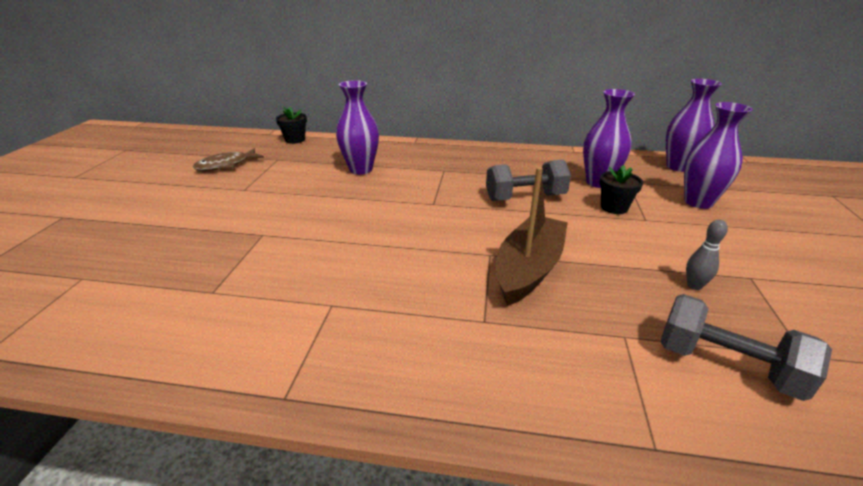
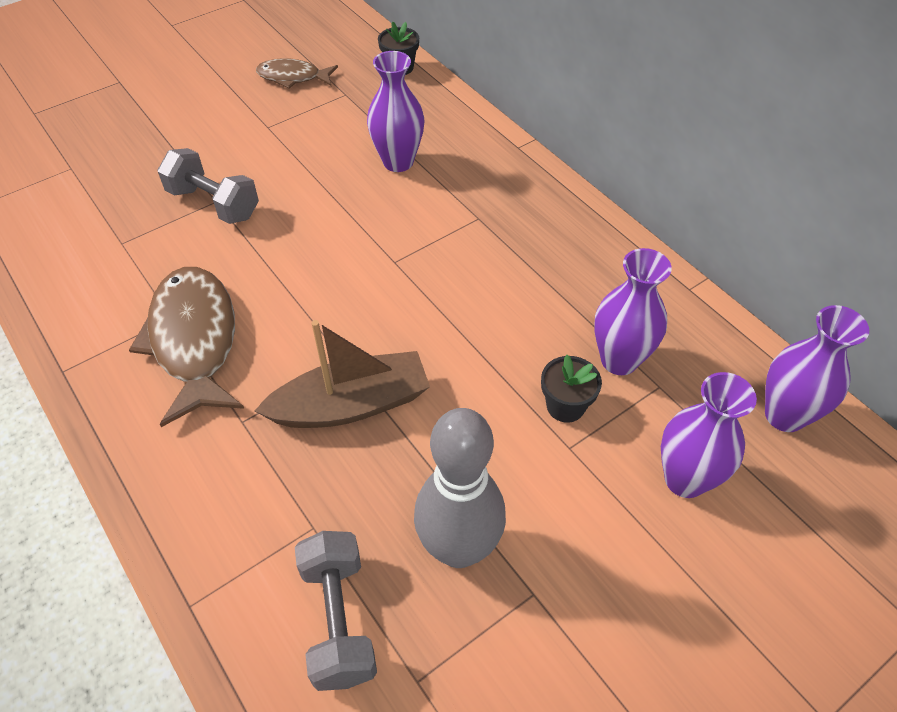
camera: 45 degrees right, 20 degrees up
grey dumbbell [486,159,571,201] -> grey dumbbell moved to [158,148,259,224]
grey bowling pin [686,220,728,290] -> grey bowling pin [414,408,506,568], size x2.48
none -> brown fish [129,267,244,427]

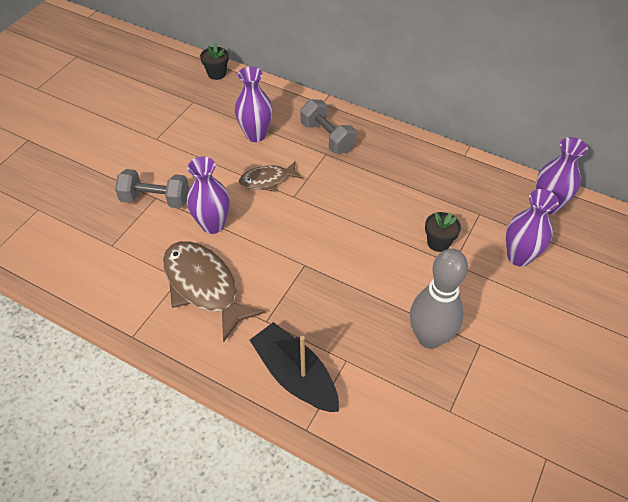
camera: 25 degrees left, 0 degrees up
brown boat [255,320,430,428] -> none
brown fish [256,58,338,89] -> brown fish moved to [239,161,303,191]
grey dumbbell [295,531,377,691] -> grey dumbbell moved to [300,99,356,154]
purple vase [594,248,672,375] -> purple vase moved to [187,156,230,234]
none -> black boat [249,322,339,412]

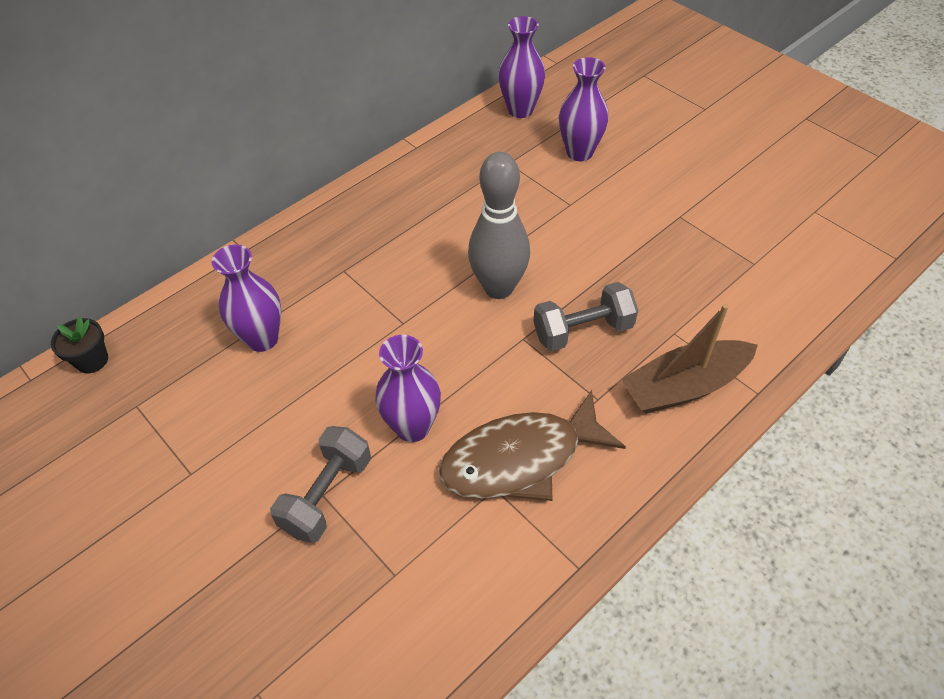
camera: 70 degrees left, 0 degrees up
brown fish [239,161,303,191] -> none
black boat [249,322,339,412] -> brown boat [621,304,758,414]
grey dumbbell [300,99,356,154] -> grey dumbbell moved to [534,282,638,351]
grey bowling pin [410,249,468,349] -> grey bowling pin moved to [468,152,530,299]
black flower pot [425,212,461,252] -> none

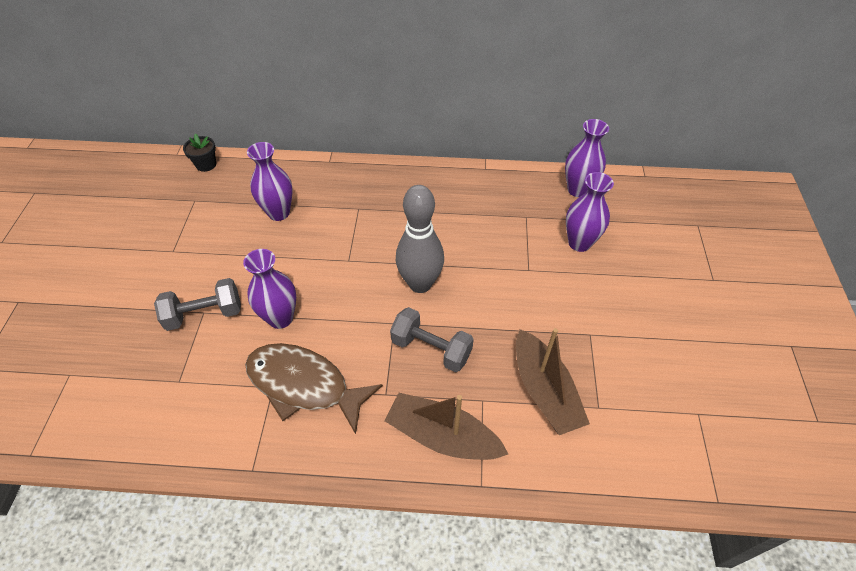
camera: 45 degrees right, 0 degrees up
none -> brown boat [516,328,590,435]

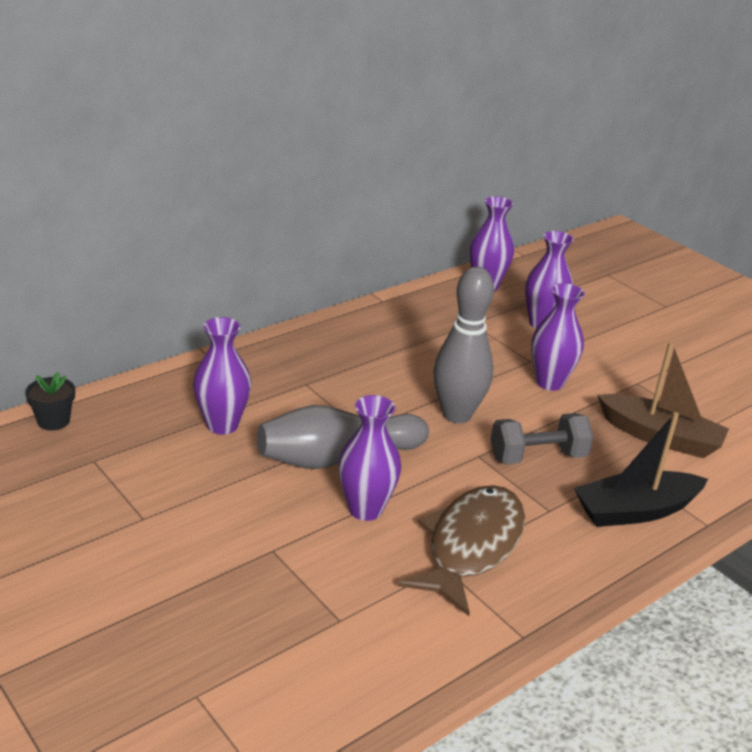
camera: 45 degrees left, 20 degrees down
grey dumbbell [154,278,241,331] -> none
brown fish [245,343,383,434] -> brown fish turned 135 degrees clockwise [398,485,525,616]
brown boat [385,393,508,460] -> black boat [574,412,708,527]
none -> grey bowling pin [257,405,429,469]
none -> purple vase [531,283,585,391]

